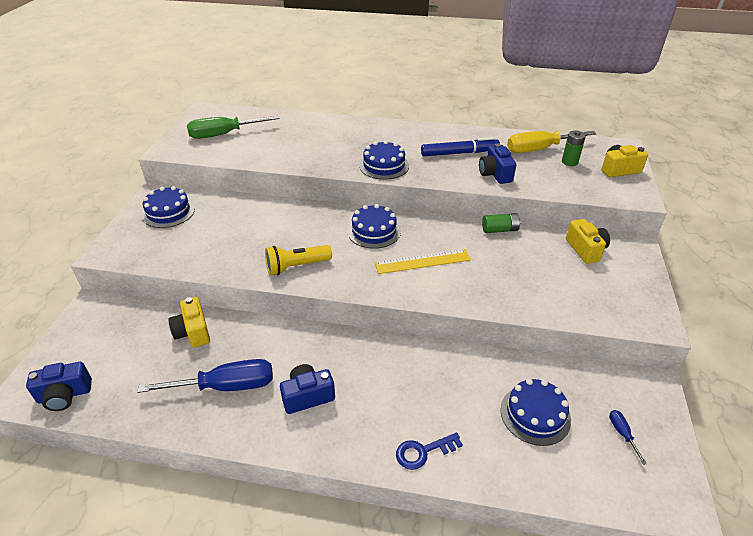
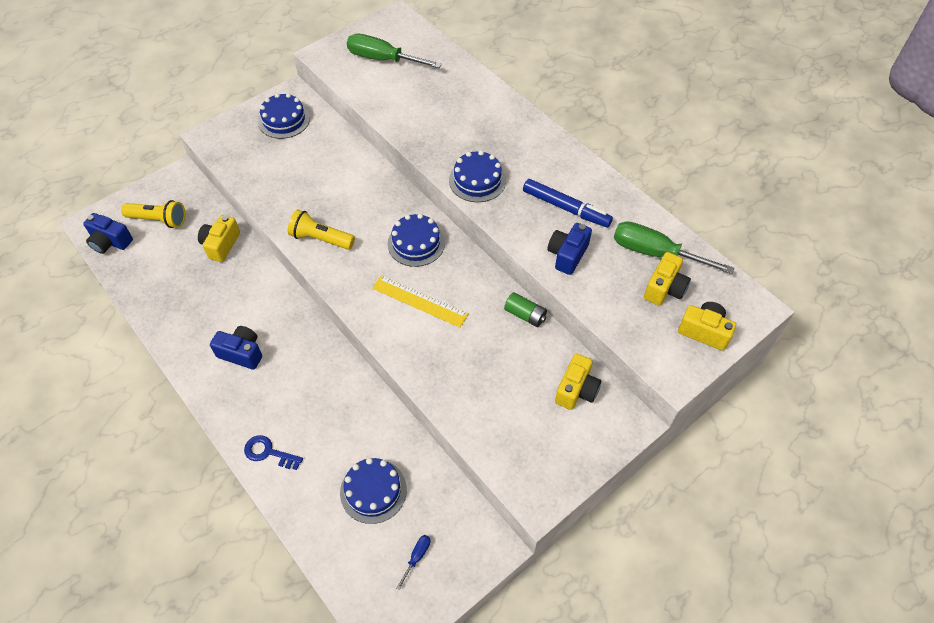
camera: 40 degrees right, 15 degrees up
blue screwdriver [137,359,273,393] -> none
yellow screwdriver [507,131,597,153] -> green screwdriver [614,221,734,274]
green battery [562,130,586,166] -> yellow camera [644,252,691,305]
none -> yellow flashlight [121,200,185,228]

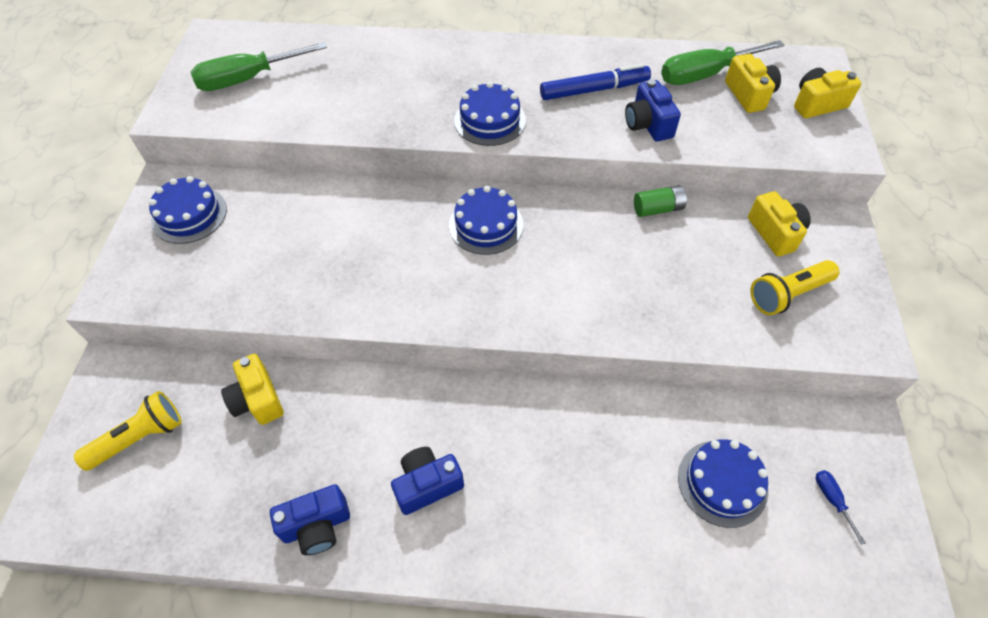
camera: 45 degrees left, 0 degrees up
blue camera [83,213,133,254] -> blue camera moved to [270,484,350,555]
blue key [244,435,303,470] -> none
yellow flashlight [288,209,355,250] -> yellow flashlight moved to [751,260,839,315]
yellow ruler [372,275,469,328] -> none

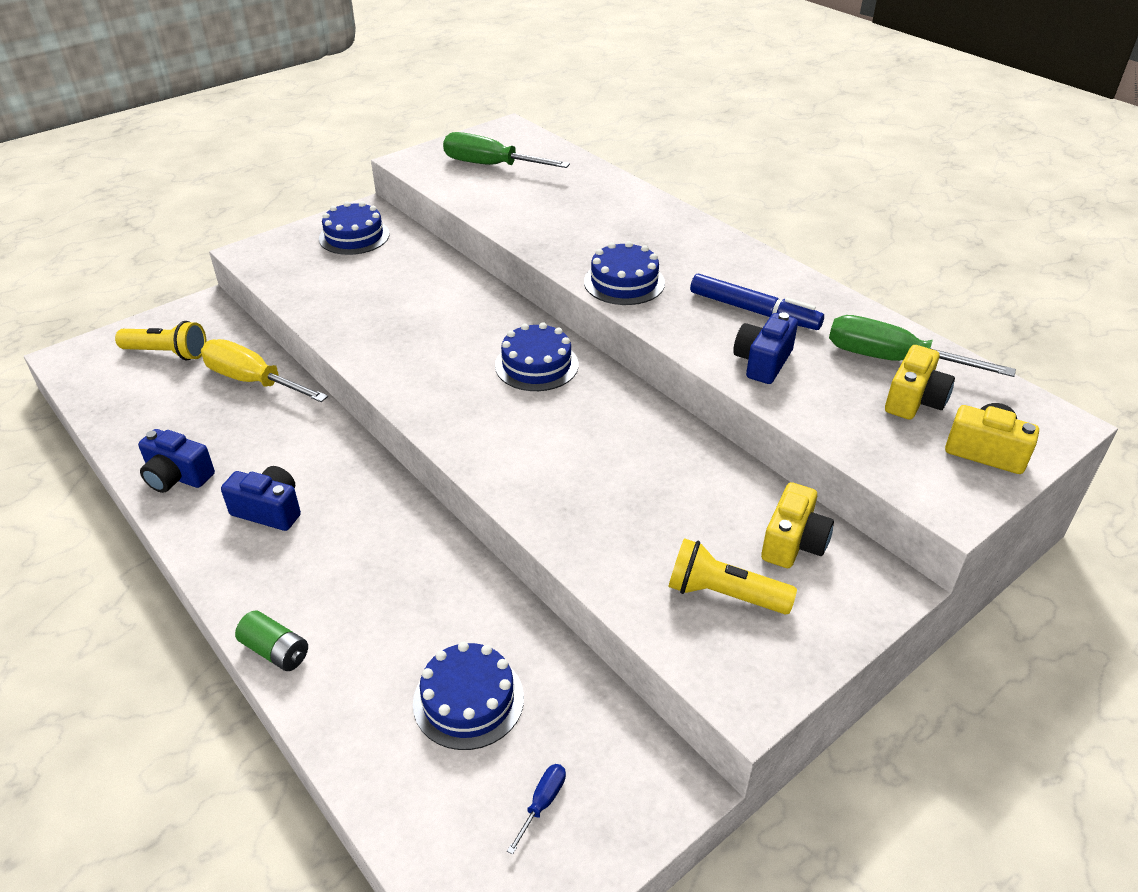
camera: 45 degrees right, 15 degrees down
yellow camera [221,354,284,425] -> yellow screwdriver [201,339,328,402]
green battery [634,185,687,217] -> green battery moved to [235,611,308,671]

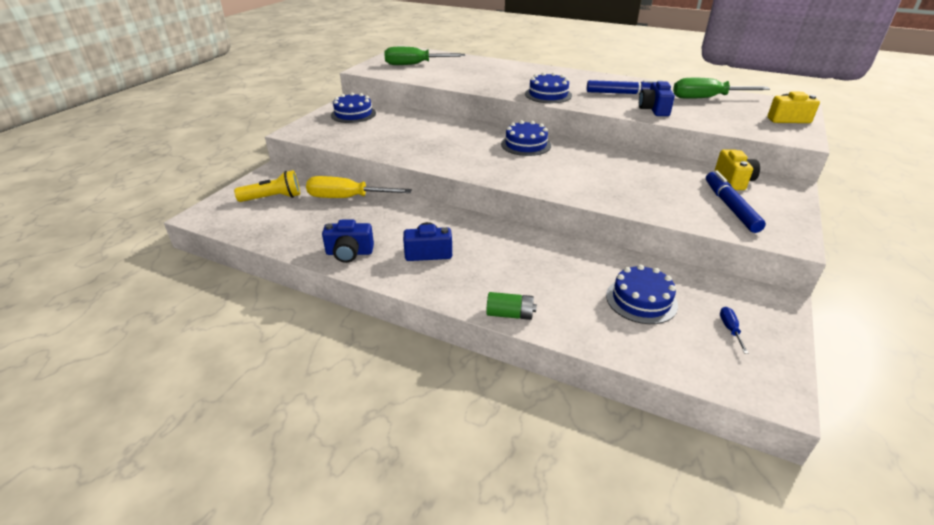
camera: 25 degrees left, 5 degrees down
yellow flashlight [668,538,797,614] -> blue marker [706,171,766,233]
yellow camera [885,345,955,420] -> none

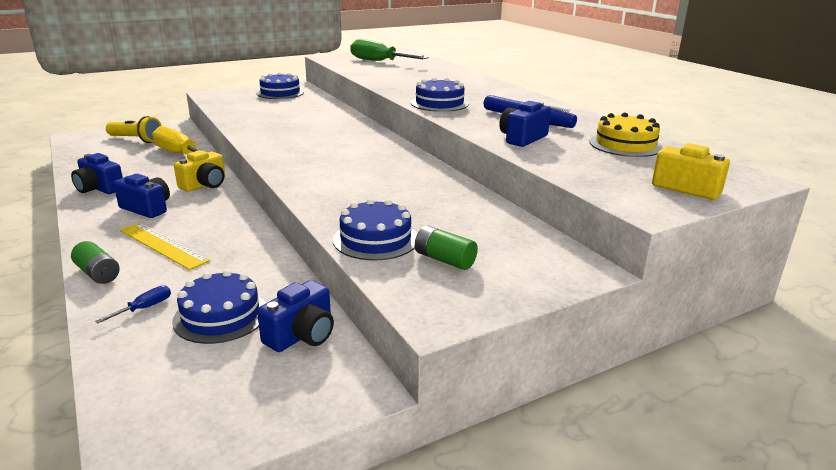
camera: 35 degrees right, 10 degrees down
blue cake [501,120,551,156] -> blue cake moved to [333,198,417,260]
green screwdriver [673,78,770,99] -> yellow cake [589,112,663,157]
blue marker [706,171,766,233] -> green battery [415,225,478,270]
yellow camera [715,149,760,190] -> yellow camera moved to [174,150,225,192]
blue screwdriver [720,307,749,354] -> blue screwdriver moved to [95,285,171,323]
none -> yellow ruler [120,223,210,270]
none -> blue camera [257,280,334,352]

